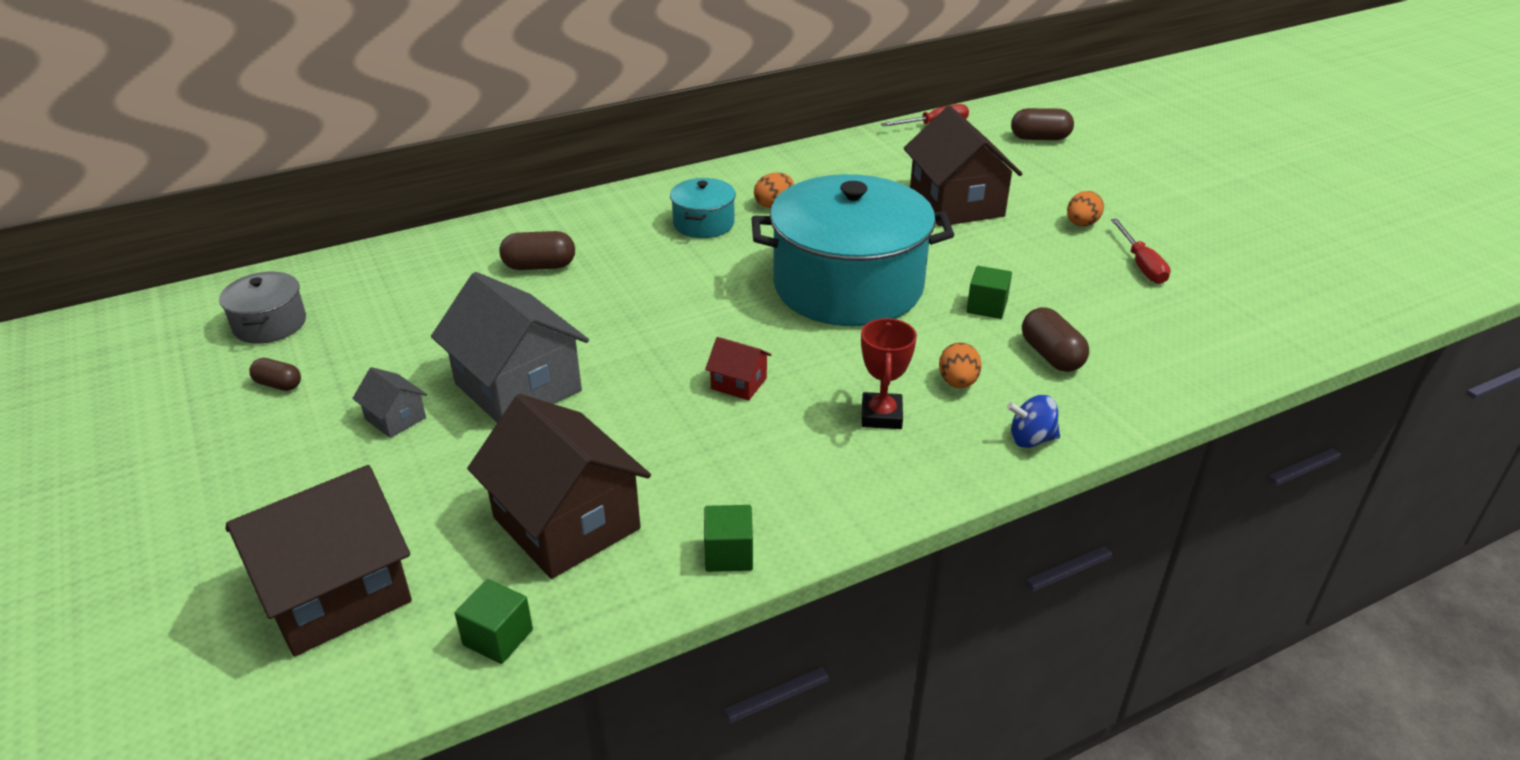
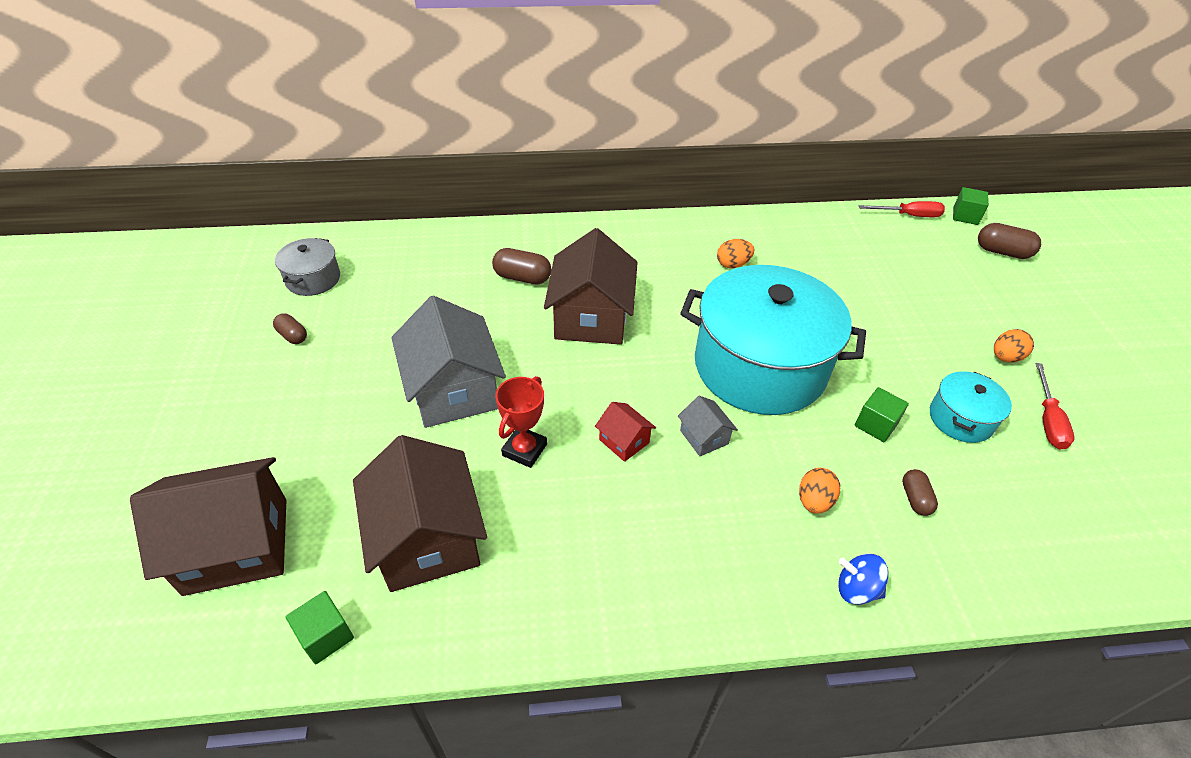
camera: 20 degrees right, 10 degrees up
grey house [352,367,427,438] -> grey house moved to [678,396,738,456]
turquoise pot [670,178,736,238] -> turquoise pot moved to [930,371,1012,443]
green cube [704,505,753,572] -> green cube moved to [953,187,989,225]
red trophy [861,318,917,429] -> red trophy moved to [496,376,547,468]
brown house [904,106,1023,226] -> brown house moved to [544,228,638,345]
brown capsule [1022,307,1089,372] -> brown capsule [902,469,938,516], size x0.63

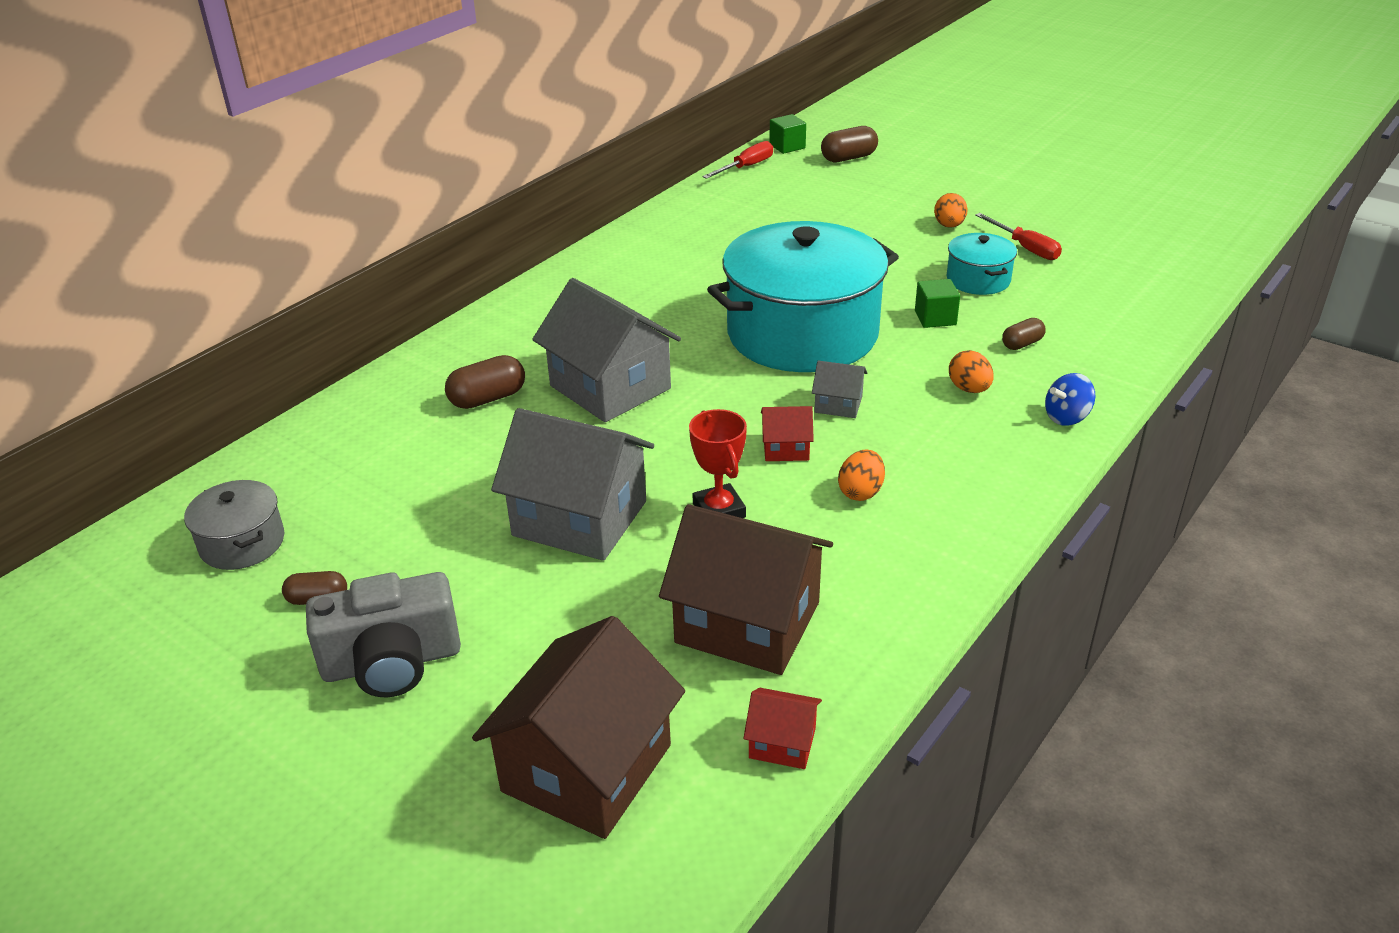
camera: 45 degrees left, 10 degrees down
green cube [285,591,354,664] -> red house [744,688,822,769]
brown house [544,228,638,345] -> grey house [532,278,681,422]
orange egg [717,239,754,268] -> orange egg moved to [838,449,885,501]
brown capsule [902,469,938,516] -> brown capsule turned 75 degrees counterclockwise [1002,318,1046,350]
none -> grey camera [306,572,461,698]

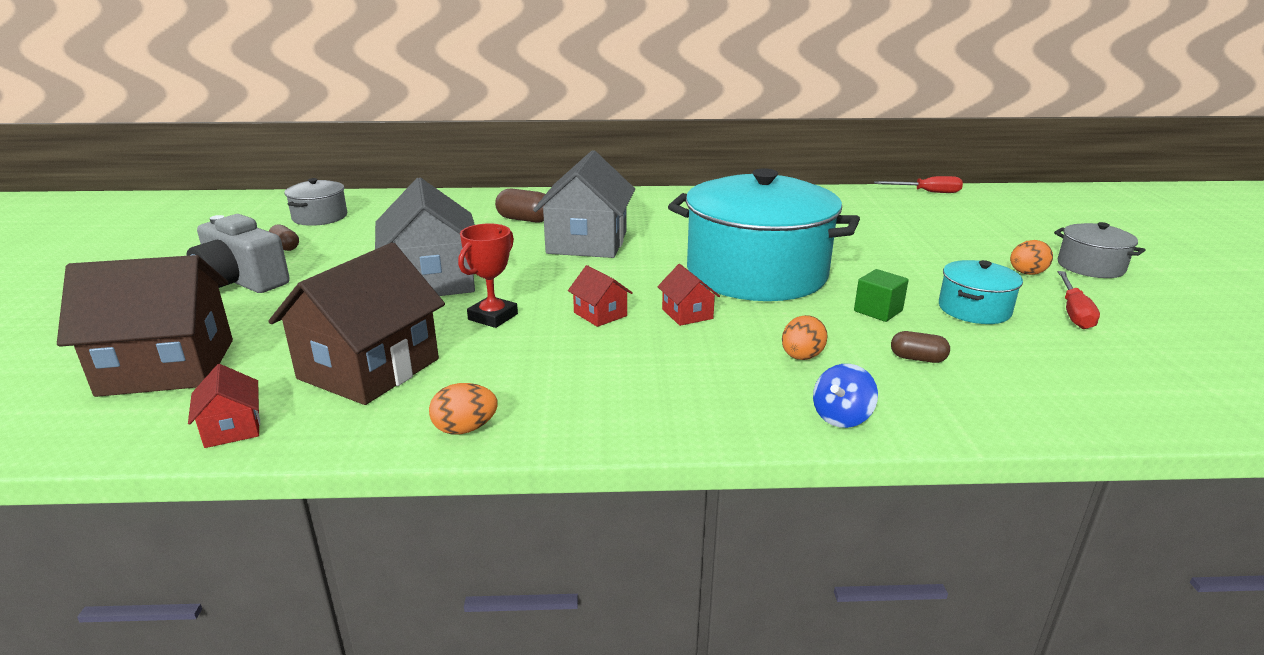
camera: 50 degrees right, 10 degrees down
brown house [659,504,833,675] -> brown house turned 45 degrees clockwise [268,243,445,405]
green cube [769,114,806,154] -> none
grey house [812,361,867,418] -> red house [657,264,720,326]
brown capsule [821,126,878,162] -> none
orange egg [838,449,885,501] -> orange egg moved to [429,383,498,435]
blue spinning top [1045,373,1095,426] -> blue spinning top turned 75 degrees counterclockwise [813,364,878,428]
none -> grey pot [1054,222,1146,278]

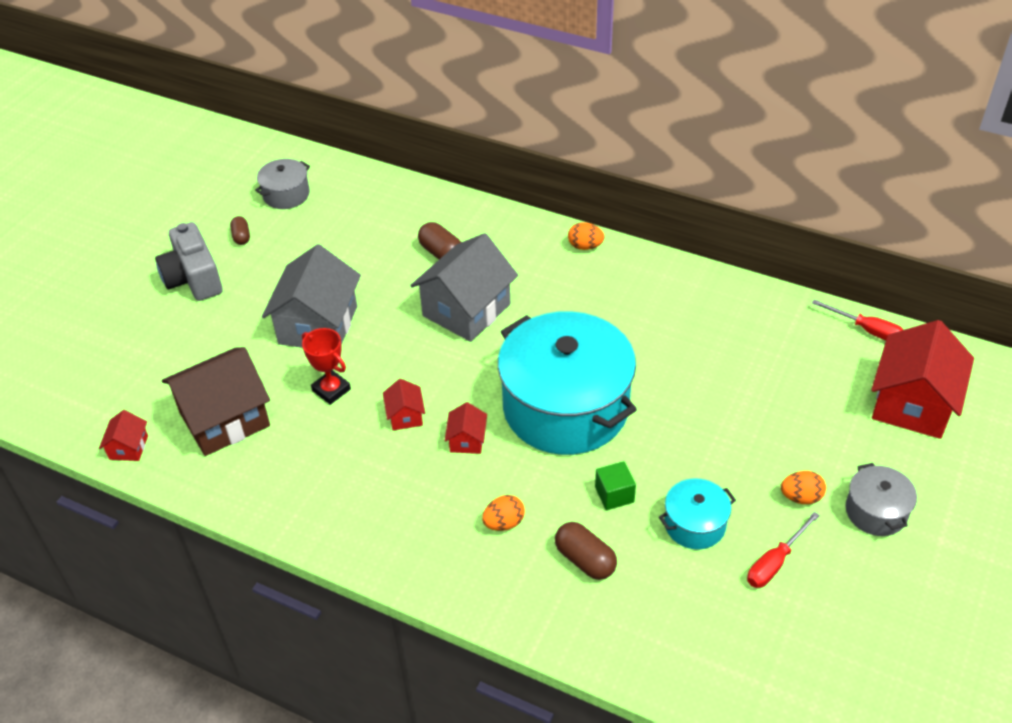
camera: 30 degrees right, 20 degrees up
brown house [57,255,233,397] -> none
orange egg [429,383,498,435] -> orange egg moved to [568,222,604,250]
red trophy [458,223,518,328] -> red trophy turned 75 degrees clockwise [302,328,351,405]
blue spinning top [813,364,878,428] -> none
brown capsule [891,331,950,363] -> brown capsule [555,522,617,580], size x1.59
none -> red house [871,320,974,439]

